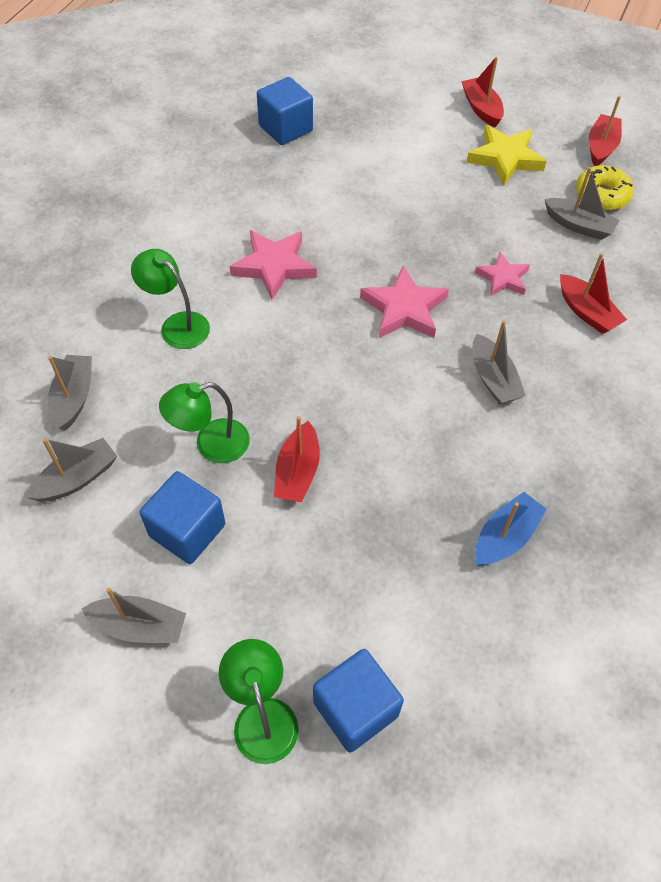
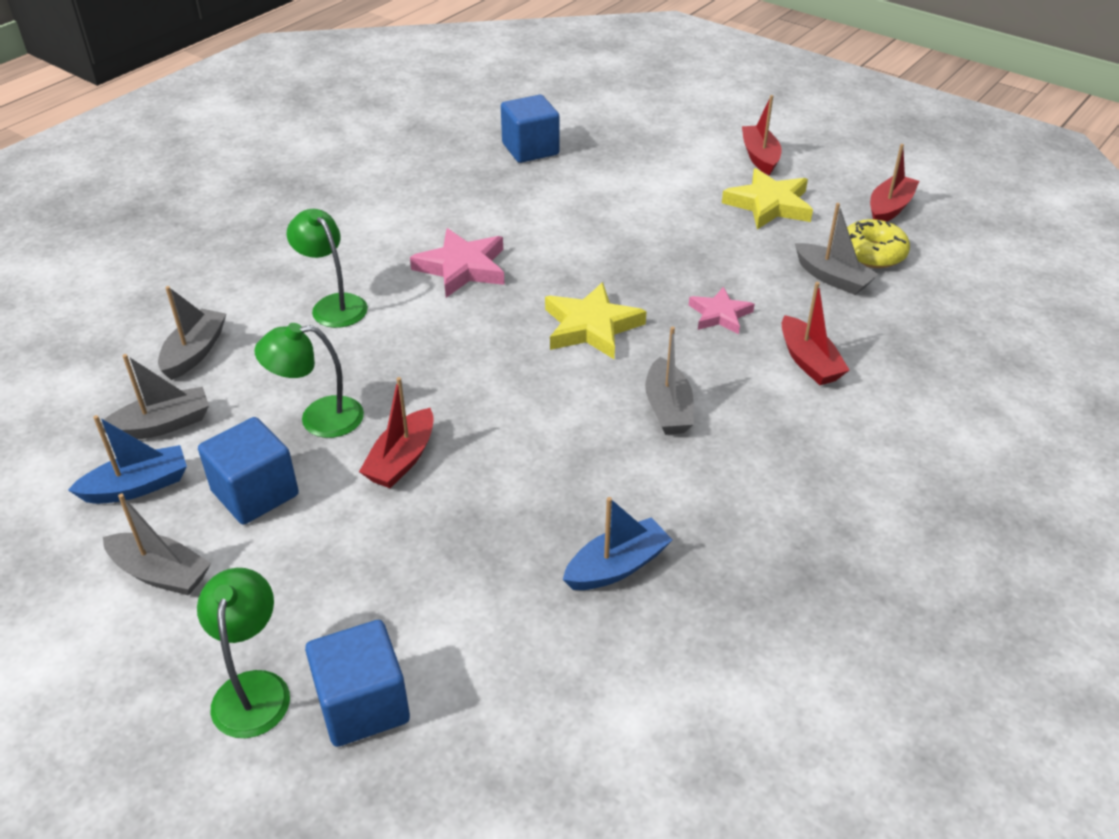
camera: 15 degrees right, 15 degrees down
pink star [360,266,449,338] -> yellow star [545,282,647,359]
none -> blue boat [68,415,187,504]

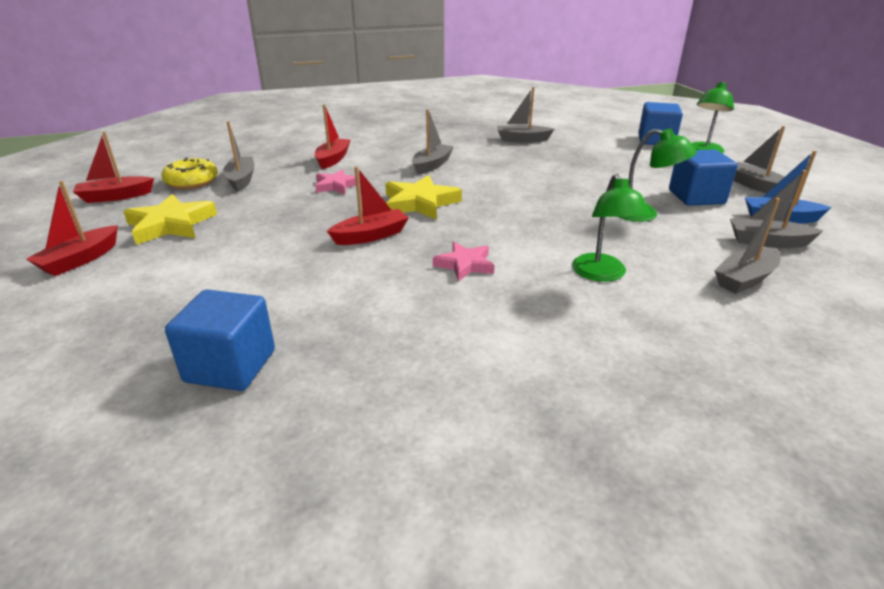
camera: 145 degrees left, 10 degrees down
red boat [359,377,434,488] -> red boat moved to [327,166,409,245]
pink star [410,228,505,298] -> pink star [433,242,495,281], size x0.64
blue boat [563,497,672,590] -> grey boat [497,87,554,143]

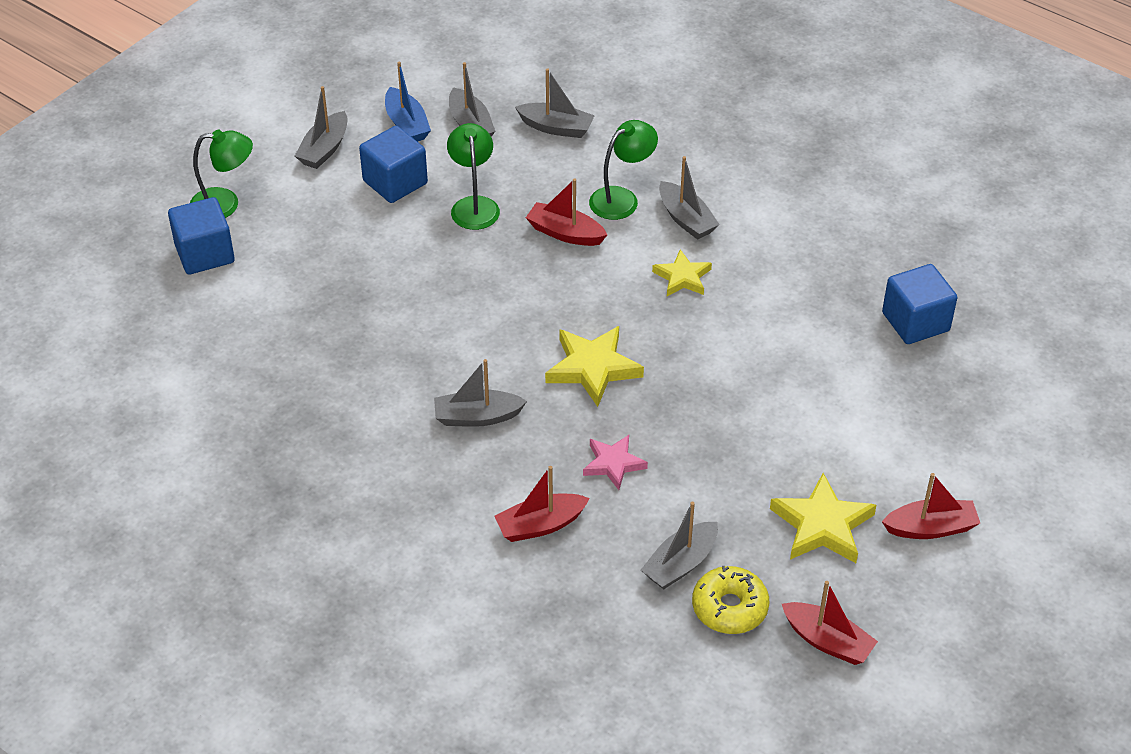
camera: 125 degrees left, 15 degrees up
red boat [327,166,409,245] -> red boat moved to [526,179,607,246]
pink star [433,242,495,281] -> yellow star [652,249,712,296]
grey boat [497,87,554,143] -> grey boat moved to [659,156,720,240]

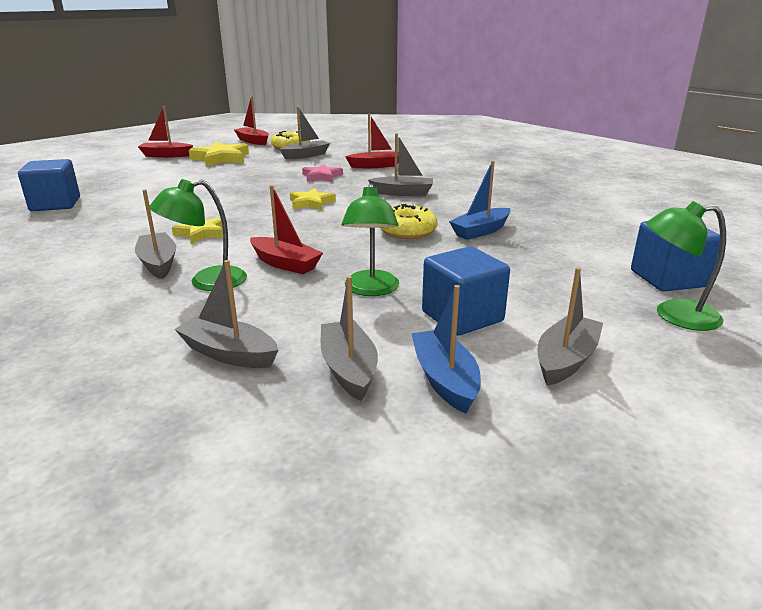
camera: 170 degrees left, 20 degrees down
yellow star [545,326,644,407] -> yellow star [290,188,336,210], size x0.64
none -> yellow donut [380,204,438,239]
none -> blue boat [449,161,511,240]

